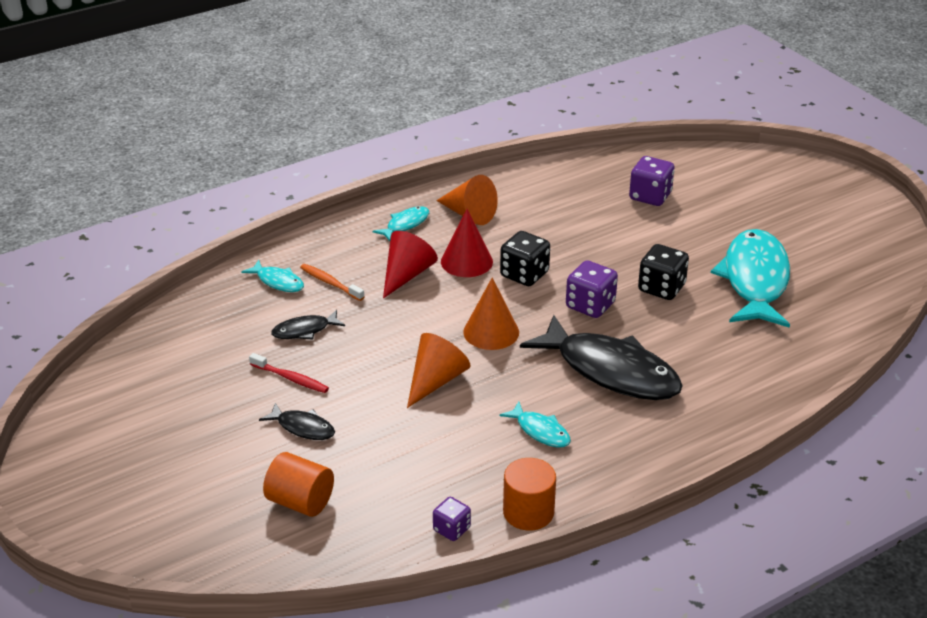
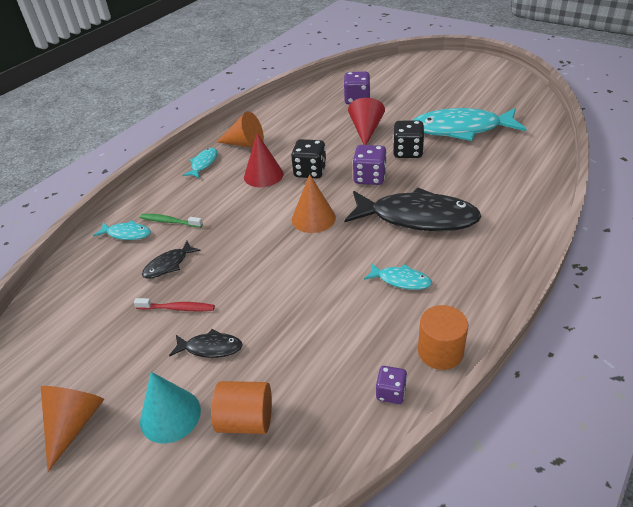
camera: 20 degrees left, 5 degrees up
orange toothbrush [300,264,364,301] -> green toothbrush [140,214,203,228]
red cone [383,231,438,299] -> red cone moved to [348,98,385,145]
orange cone [407,333,470,408] -> orange cone moved to [41,386,104,472]
turquoise fish [711,229,790,328] -> turquoise fish turned 75 degrees counterclockwise [413,108,526,141]
none -> turquoise cone [140,372,201,444]

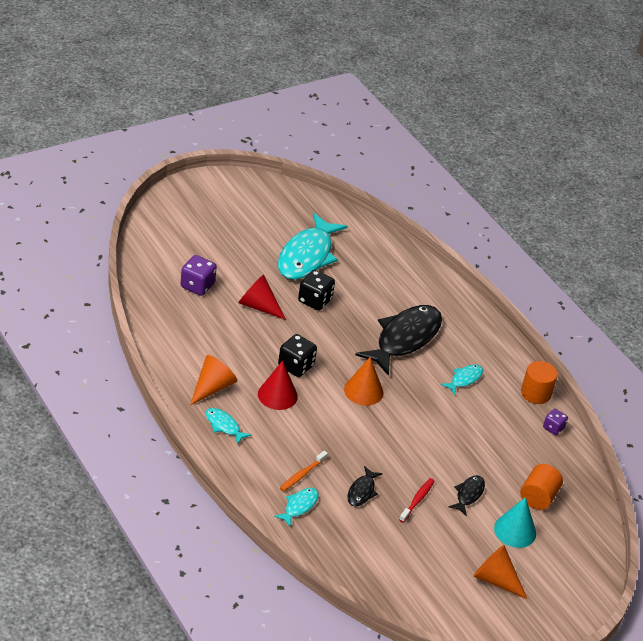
camera: 75 degrees left, 0 degrees up
green toothbrush [140,214,203,228] -> orange toothbrush [280,451,328,492]
black fish [142,241,201,279] -> black fish turned 45 degrees clockwise [348,466,383,507]
purple dice [353,145,387,185] -> none

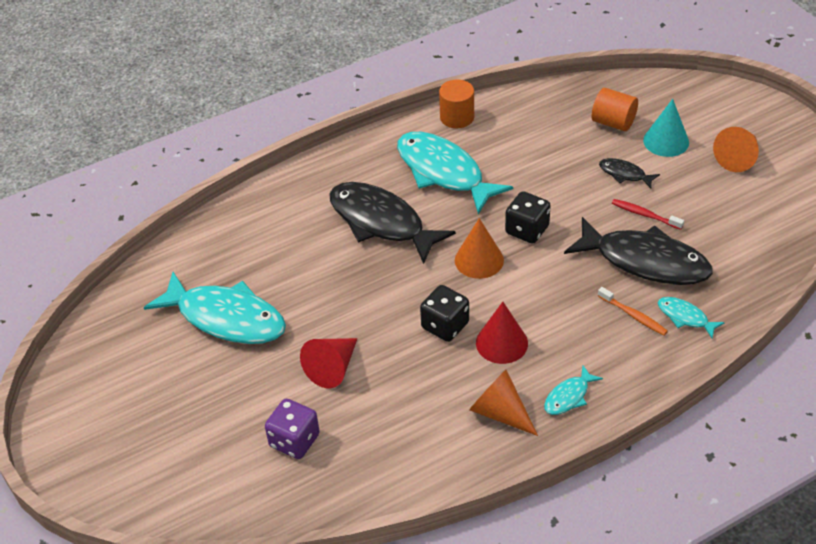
camera: 80 degrees left, 5 degrees up
black dice [298,270,335,311] -> black dice moved to [505,191,551,244]
black fish [348,466,383,507] -> black fish [564,217,713,285], size x2.22
turquoise fish [441,364,483,395] -> turquoise fish [397,132,513,214], size x2.22
purple dice [543,409,568,435] -> none

